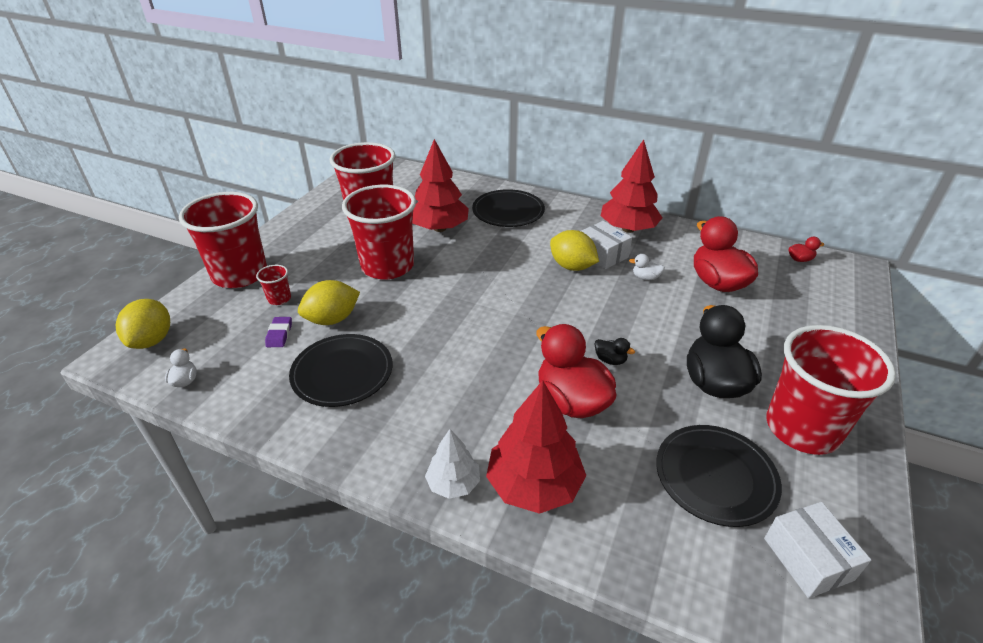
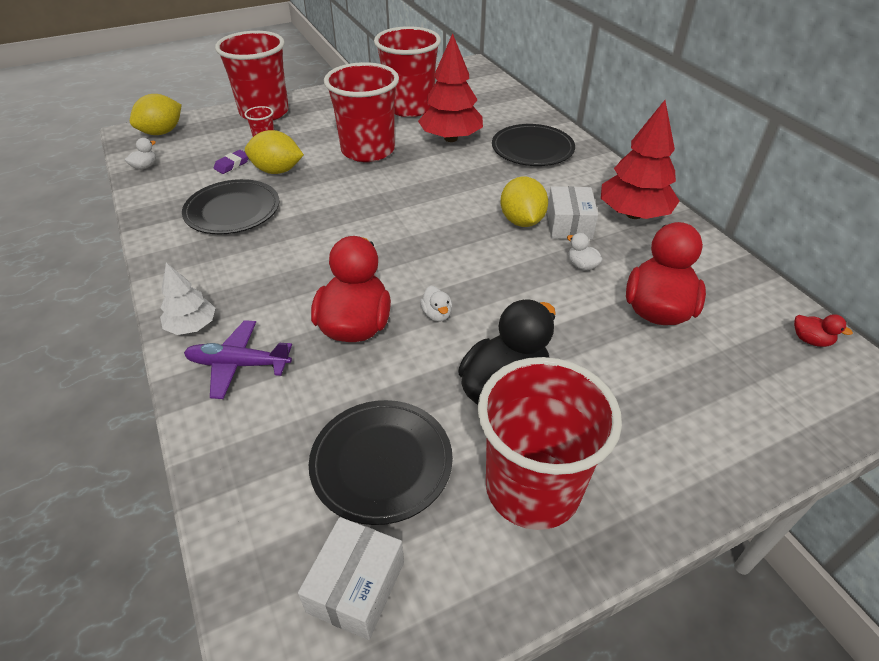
camera: 40 degrees right, 5 degrees up
red tree [486,380,586,514] -> purple plane [184,320,292,399]
black duck [594,338,635,365] -> white duck [420,286,452,322]

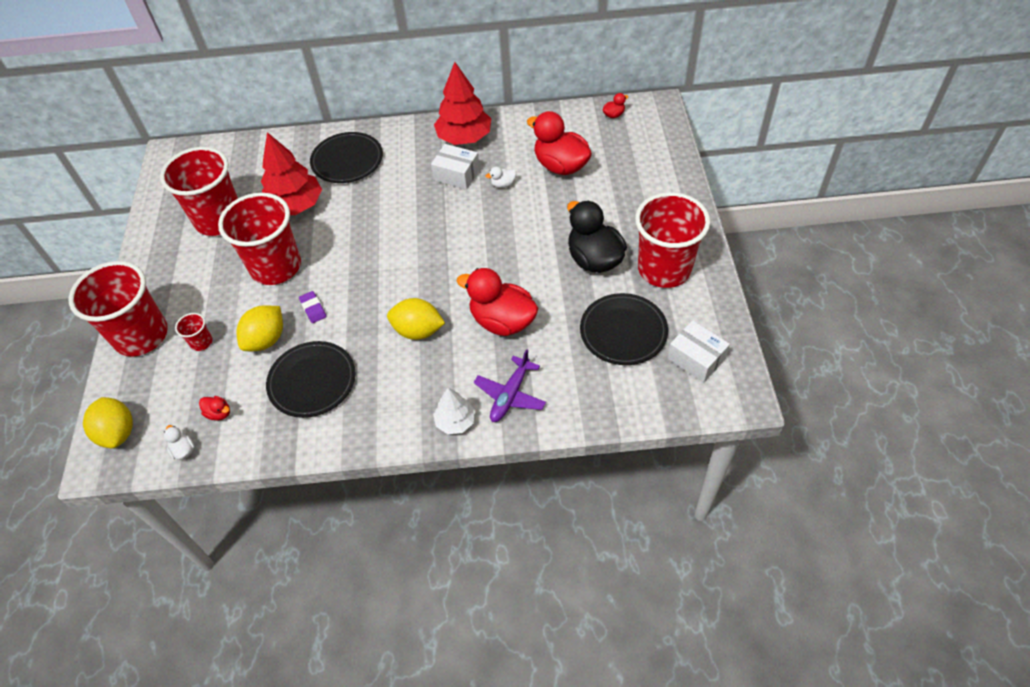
camera: 65 degrees left, 10 degrees up
purple eraser [213,150,248,174] -> purple eraser moved to [299,291,326,323]
white duck [420,286,452,322] -> none
yellow lemon [501,176,548,227] -> yellow lemon moved to [387,298,445,340]
none -> red duck [199,396,230,420]

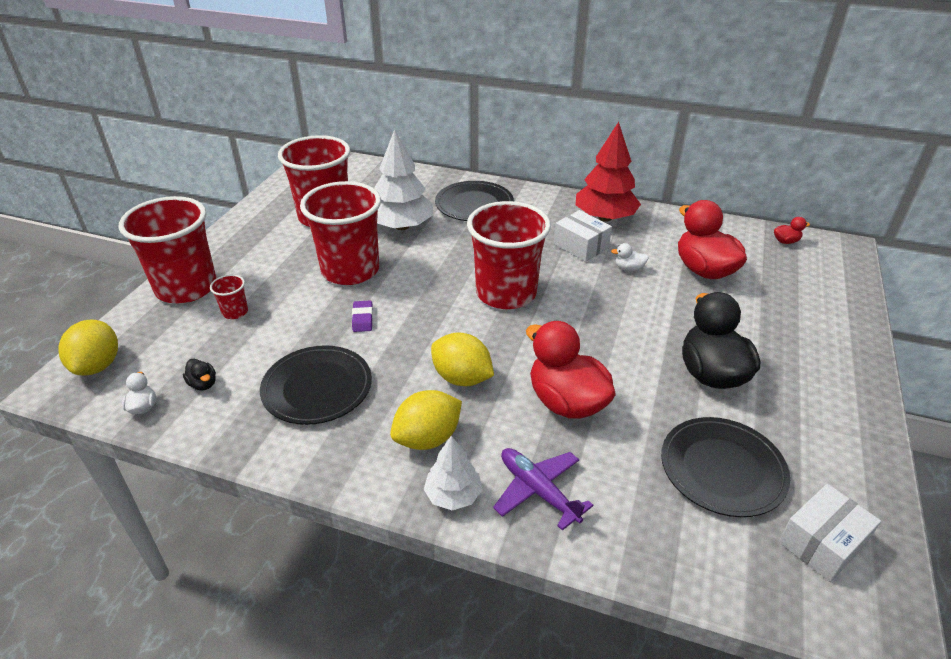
camera: 20 degrees right, 15 degrees down
red duck [199,396,230,420] -> black duck [183,359,216,390]
yellow lemon [236,305,283,351] -> yellow lemon moved to [390,390,462,450]
red tree [261,132,322,215] -> white tree [375,129,433,230]
purple plane [474,349,546,422] -> purple plane turned 90 degrees clockwise [493,448,593,531]
red cup [635,192,710,288] -> red cup moved to [467,201,551,309]
white box [667,320,730,383] -> white box turned 75 degrees clockwise [779,484,881,582]

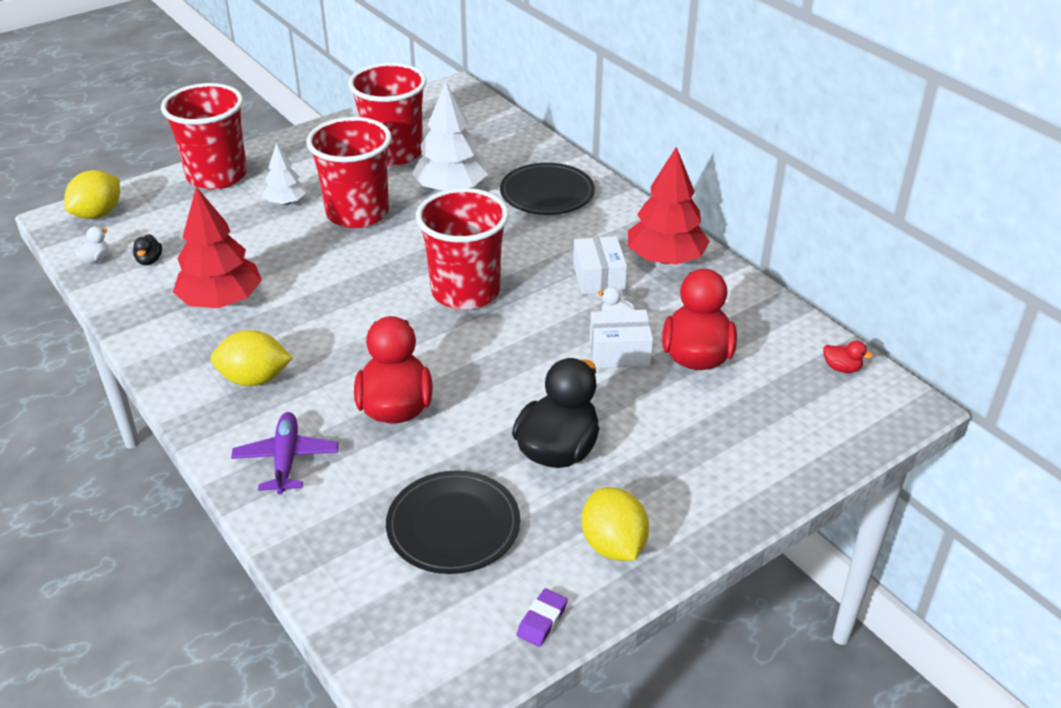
camera: 35 degrees right, 0 degrees up
red cup [210,275,248,319] -> none
black plate [260,345,372,425] -> red tree [173,187,262,308]
purple eraser [352,300,373,332] -> purple eraser moved to [517,589,568,647]
white tree [424,436,482,510] -> white tree moved to [262,143,306,205]
yellow lemon [431,332,494,386] -> yellow lemon moved to [582,487,649,561]
white box [779,484,881,582] -> white box moved to [590,310,653,368]

